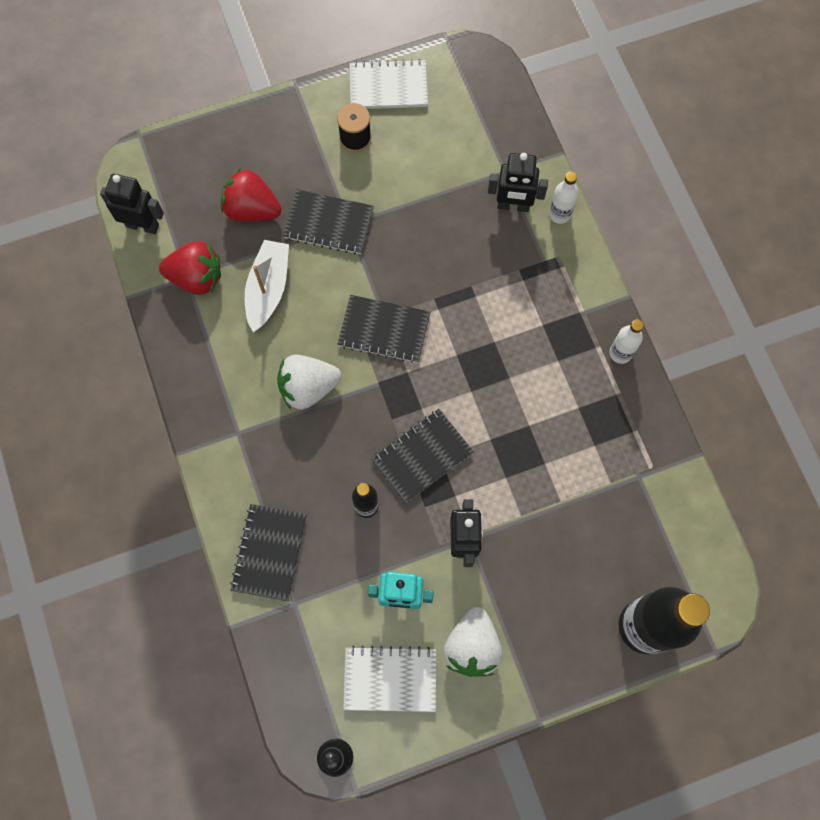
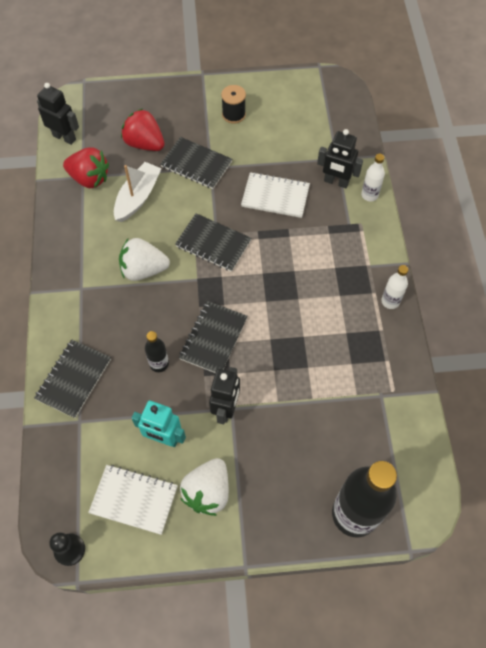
camera: 15 degrees right, 10 degrees down
white notebook [349,59,428,109] -> white notebook moved to [241,172,310,218]
black notebook [371,409,474,503] -> black notebook turned 45 degrees counterclockwise [179,301,248,373]

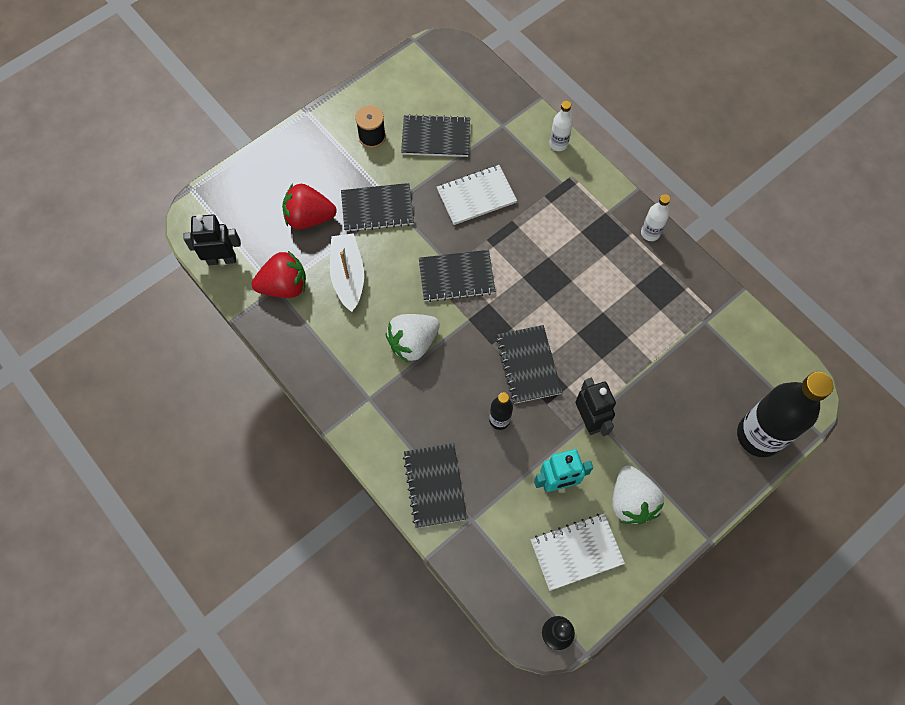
camera: 35 degrees left, 5 degrees up
black robot [317,129,363,188] -> none
none -> black notebook [401,114,470,157]

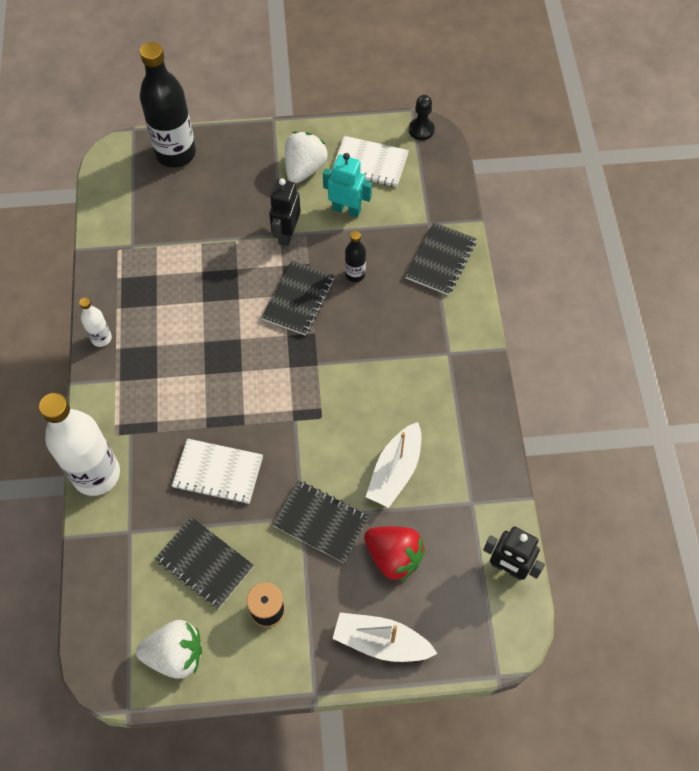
camera: 145 degrees left, 5 degrees down
red strawberry [252,251,306,298] -> none
white strawberry [386,314,440,362] -> white strawberry moved to [136,620,202,678]
black notebook [419,250,496,302] -> none
white bottle [549,101,573,151] -> white bottle [39,393,120,496], size x2.17
none -> white boat [332,612,438,662]

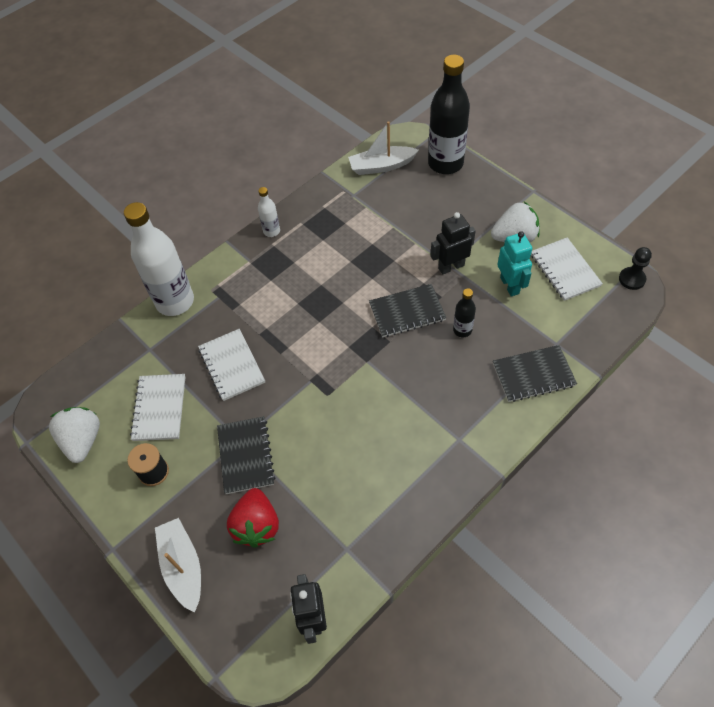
camera: 55 degrees right, 5 degrees down
white strawberry [136,620,202,678] -> white strawberry turned 150 degrees counterclockwise [49,407,100,463]
black notebook [155,517,254,609] -> white notebook [130,374,186,441]
white boat [366,422,421,508] -> white boat moved to [348,121,419,175]

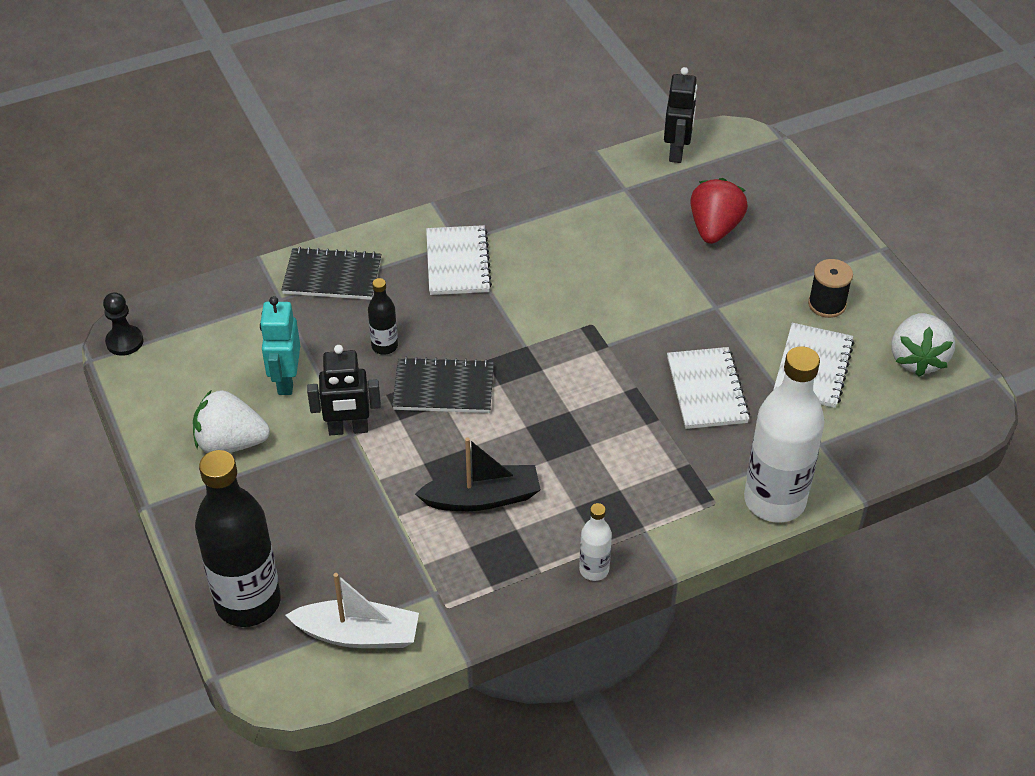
camera: 165 degrees left, 10 degrees down
white boat [155,518,201,613] -> none
black notebook [217,416,275,494] -> none
white notebook [531,237,603,301] -> white notebook moved to [426,225,492,295]
none -> black boat [415,438,541,511]

